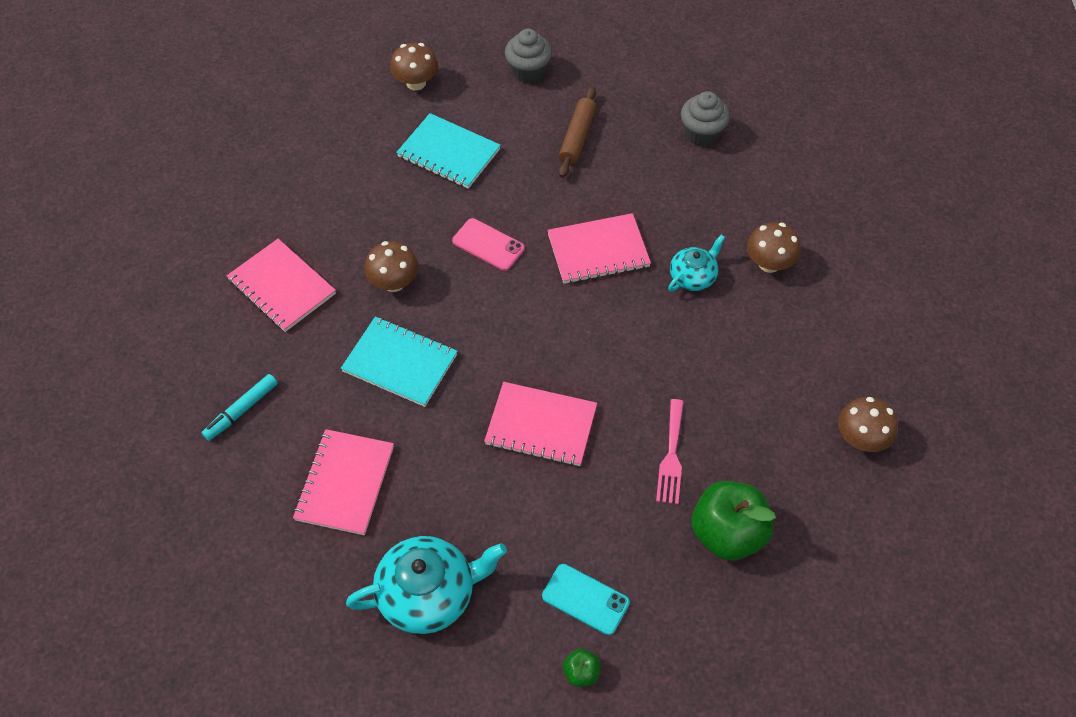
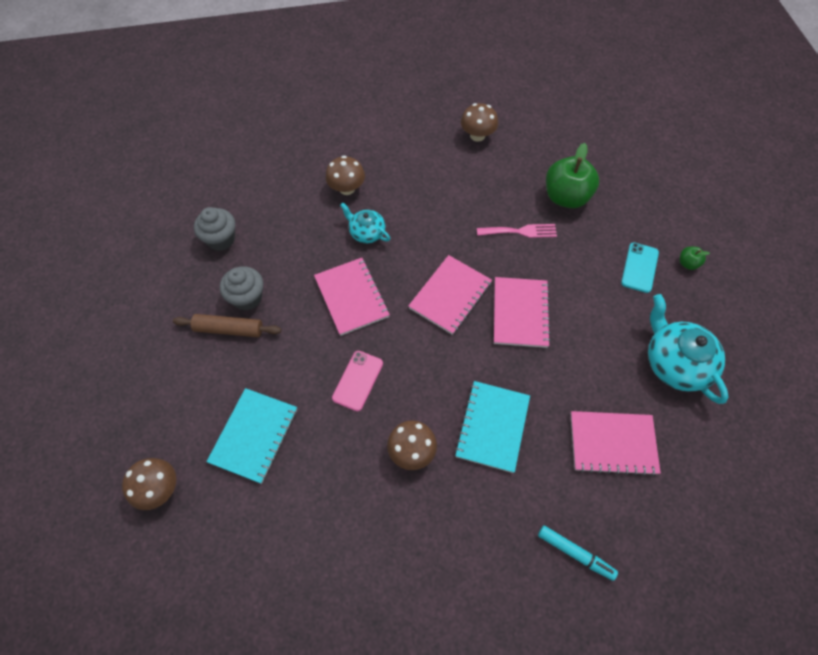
camera: 100 degrees left, 5 degrees up
pink notebook [227,239,336,332] -> pink notebook moved to [408,255,492,335]
grey cupcake [505,29,552,83] -> grey cupcake moved to [220,266,263,310]

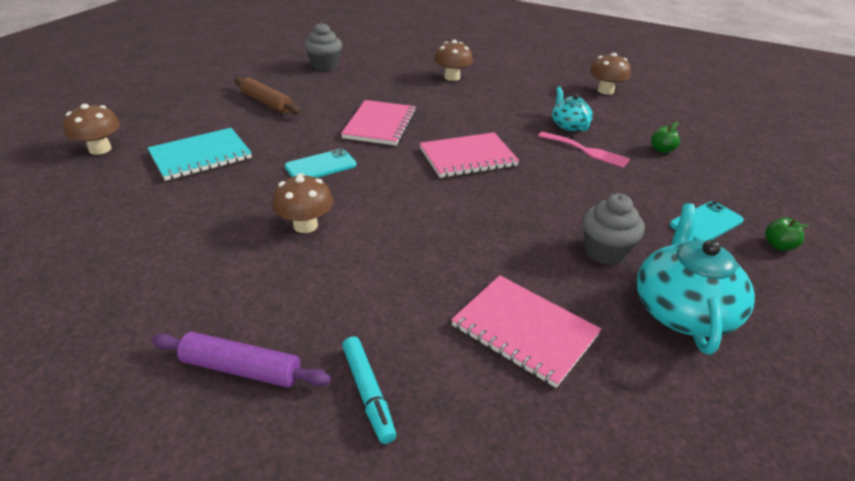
camera: 35 degrees right, 25 degrees down
grey cupcake [220,266,263,310] -> grey cupcake moved to [582,193,645,265]
pink phone [332,351,383,411] -> turquoise phone [285,149,357,178]
turquoise teapot [340,203,390,243] -> turquoise teapot moved to [552,87,593,132]
turquoise notebook [455,381,530,473] -> none
pink notebook [494,277,551,348] -> none
green apple [546,143,599,208] -> green apple [651,122,680,153], size x0.44
none -> purple rolling pin [152,332,331,387]

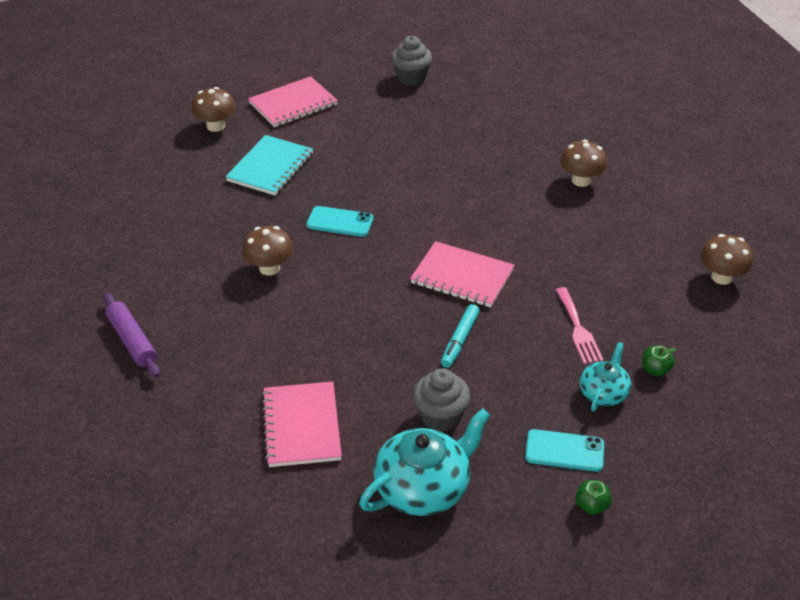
camera: 45 degrees right, 5 degrees up
turquoise notebook [148,128,252,181] -> turquoise notebook turned 75 degrees counterclockwise [225,135,313,195]
brown rolling pin [234,77,301,115] -> none
grey cupcake [304,22,342,71] -> grey cupcake moved to [391,36,432,86]
pink notebook [341,100,416,146] -> pink notebook moved to [248,76,338,127]
turquoise marker [342,336,396,444] -> turquoise marker moved to [441,304,480,368]
turquoise teapot [552,87,593,132] -> turquoise teapot moved to [580,342,631,412]

